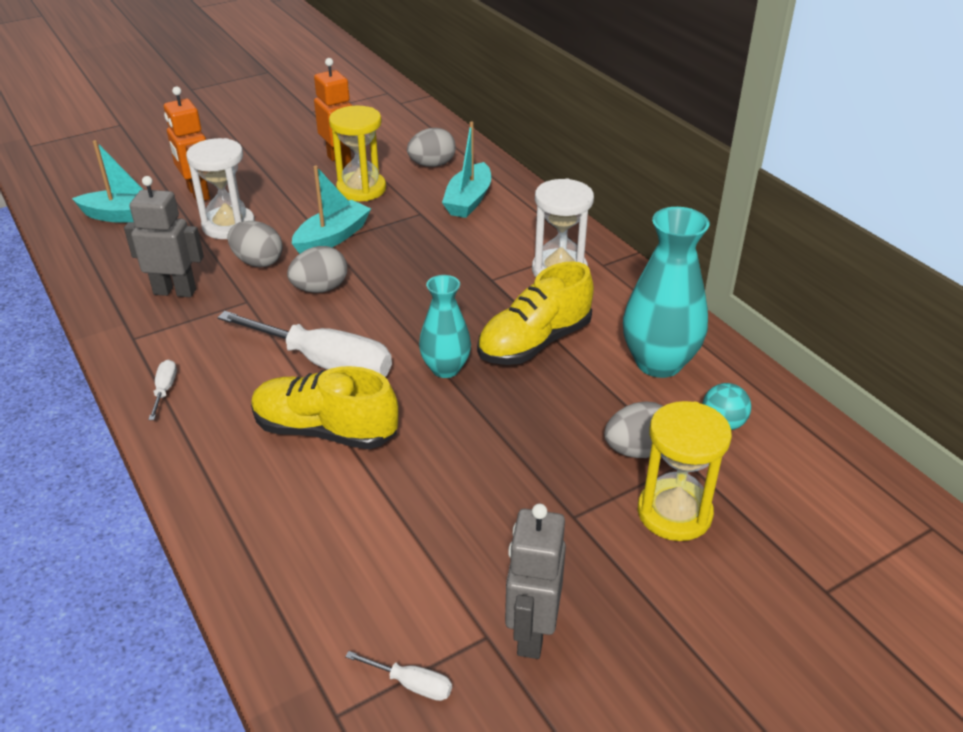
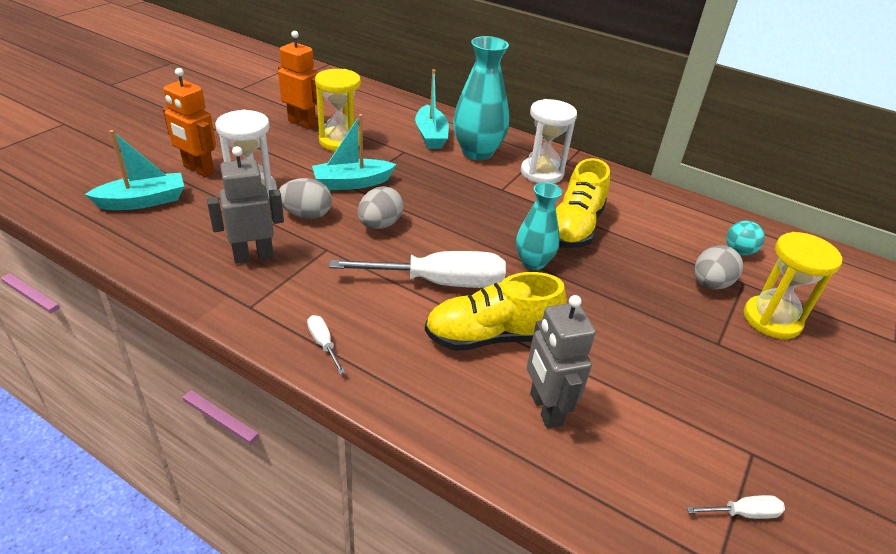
camera: 30 degrees left, 0 degrees up
turquoise boat [292,165,371,254] -> turquoise boat turned 120 degrees counterclockwise [312,114,396,190]
grey egg [407,128,456,167] -> none
grey robot [505,504,566,659] -> grey robot moved to [527,295,596,429]
turquoise vase [623,207,710,378] -> turquoise vase moved to [453,36,509,160]

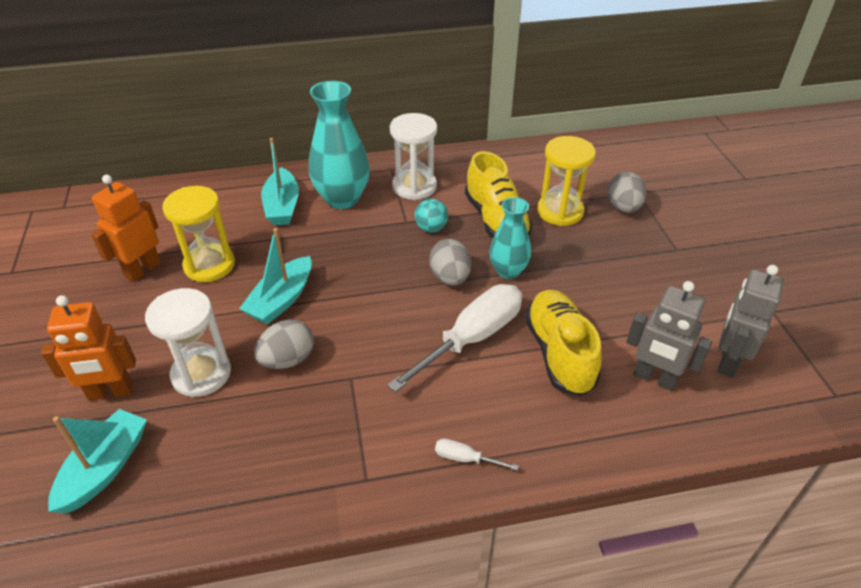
camera: 40 degrees left, 5 degrees up
grey robot [207,146,284,264] -> grey robot moved to [718,265,784,378]
orange robot [278,31,318,129] -> orange robot turned 45 degrees counterclockwise [91,175,161,282]
grey egg [358,186,404,229] -> grey egg moved to [429,239,471,286]
turquoise boat [415,69,449,149] -> turquoise boat turned 45 degrees clockwise [261,138,299,225]
yellow shoe [425,272,566,351] -> yellow shoe turned 135 degrees clockwise [525,290,602,397]
white screwdriver [687,495,785,519] -> none
turquoise ball [726,221,765,255] -> turquoise ball moved to [415,199,448,232]
yellow hourglass [744,232,842,339] -> yellow hourglass moved to [537,136,596,226]

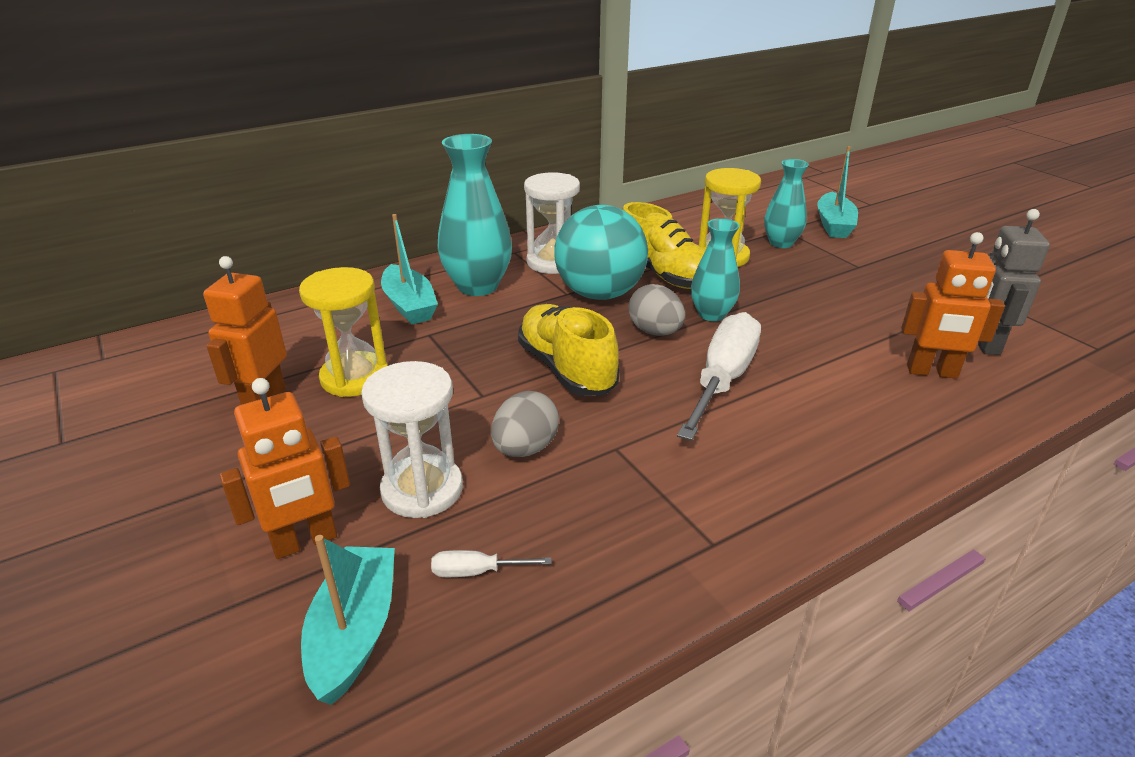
camera: 20 degrees left, 10 degrees down
turquoise boat [239,228,312,325] -> turquoise boat moved to [817,146,858,238]
turquoise ball [415,199,448,232] -> turquoise ball [554,205,648,300], size x2.31
white screwdriver [435,439,519,471] -> white screwdriver moved to [431,550,551,577]
yellow shoe [525,290,602,397] -> yellow shoe moved to [518,304,620,396]
grey egg [607,172,647,213] -> turquoise vase [764,159,809,248]
grey robot [626,281,712,391] -> orange robot [901,232,1005,379]

